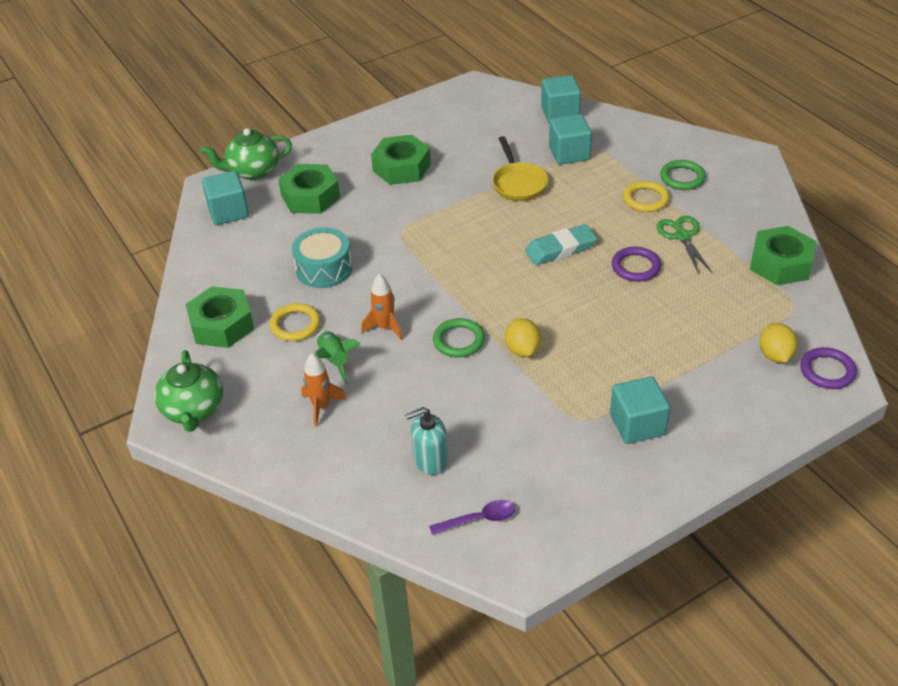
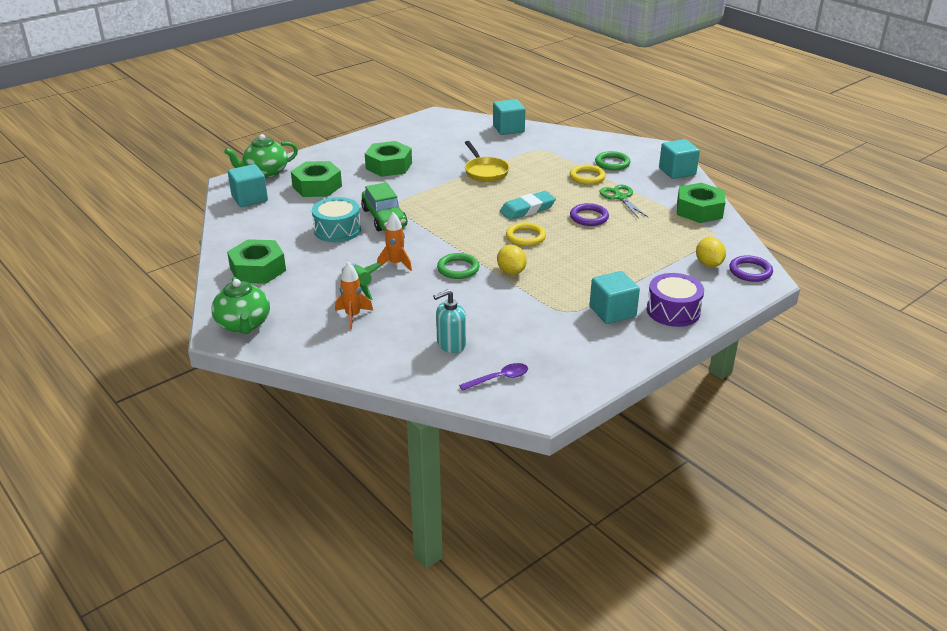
camera: 10 degrees left, 10 degrees down
yellow ring [270,303,320,341] -> yellow ring moved to [506,222,546,246]
turquoise cube [549,114,592,165] -> turquoise cube moved to [659,139,700,179]
none -> green car [361,182,407,231]
none -> purple drum [647,273,704,327]

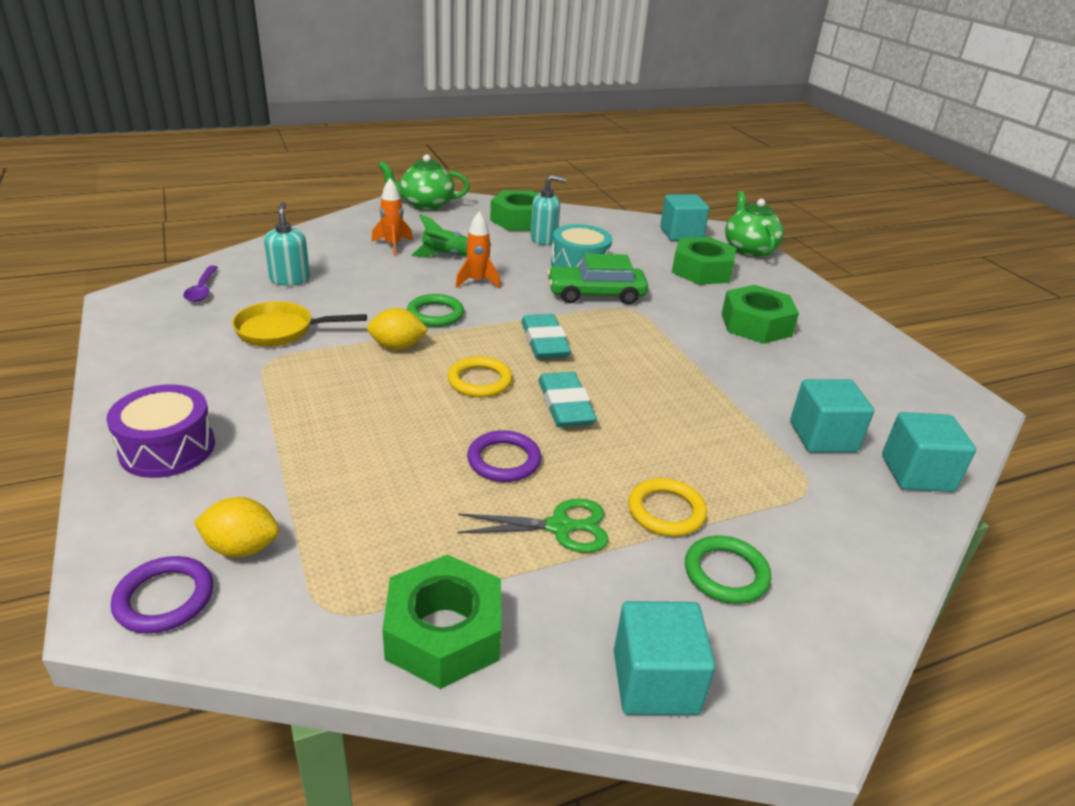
camera: 105 degrees right, 0 degrees up
yellow pan [465,141,509,182] -> yellow pan moved to [232,301,367,347]
turquoise cube [590,271,640,324] -> turquoise cube moved to [790,379,874,453]
none -> turquoise eraser [521,314,571,359]
none -> turquoise soap dispenser [530,175,566,245]

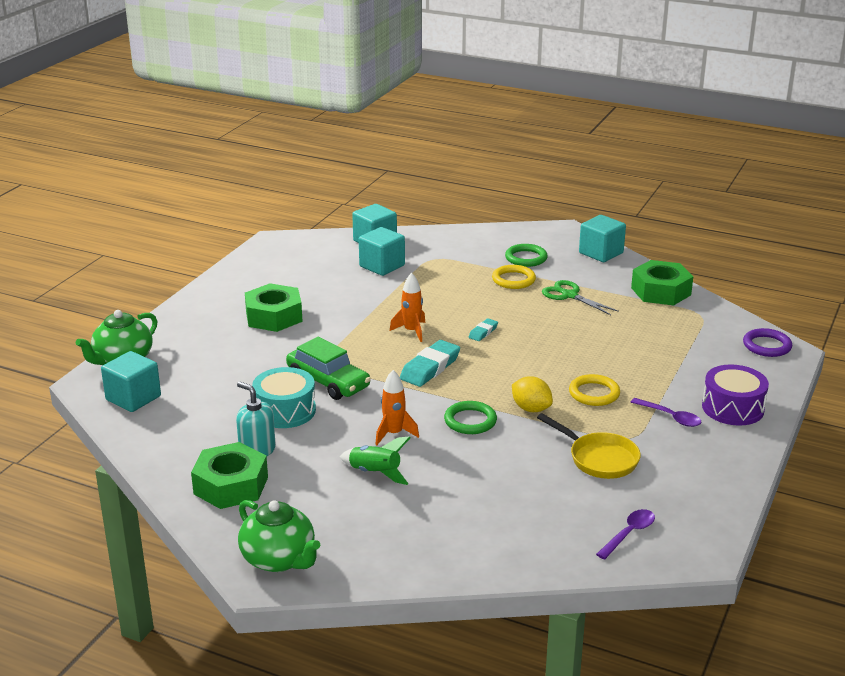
camera: 130 degrees left, 5 degrees down
yellow lemon [194,497,279,558] -> none
turquoise soap dispenser [264,202,310,286] -> none
orange rocket [371,178,413,256] -> orange rocket moved to [390,273,425,342]
yellow ring [448,356,512,397] -> yellow ring moved to [569,374,620,406]
purple ring [467,430,541,482] -> none
turquoise eraser [538,372,597,427] -> turquoise eraser [469,318,498,341], size x0.53
green nut [672,237,736,285] -> none
none -> purple spoon [631,398,701,427]

